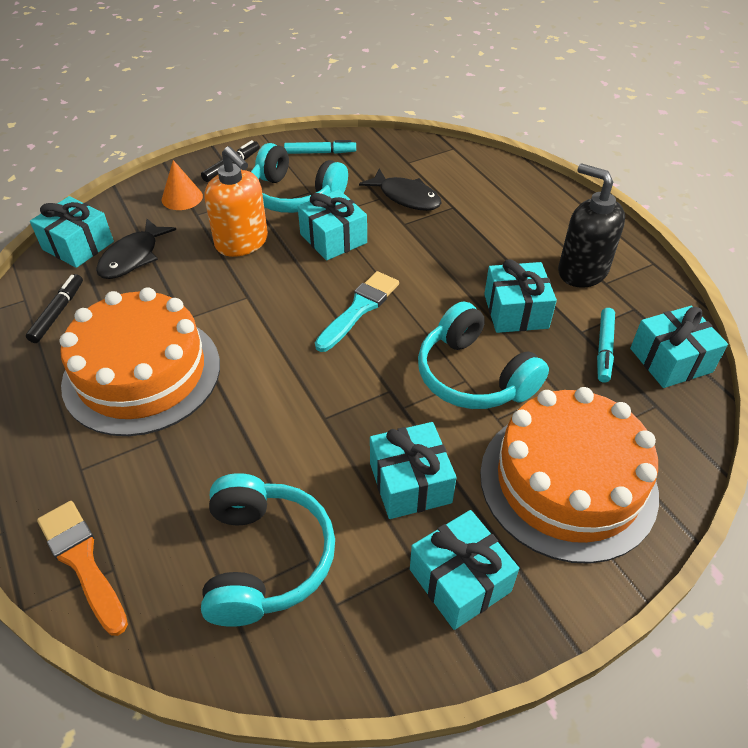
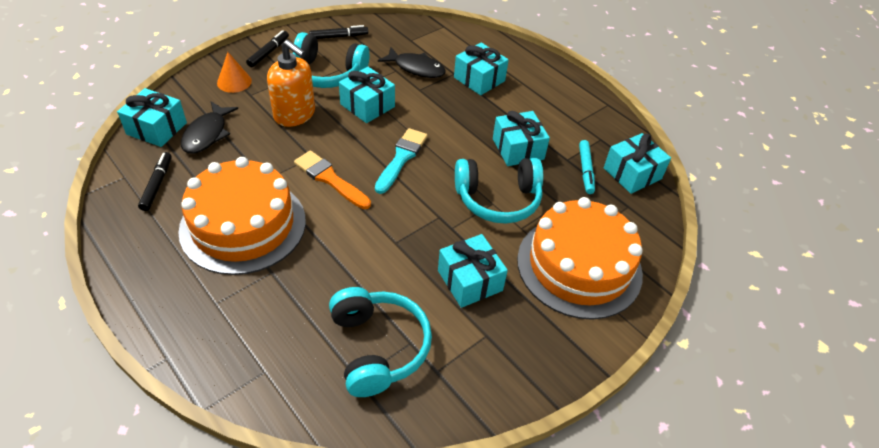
camera: 15 degrees left, 0 degrees up
orange brush [37,501,128,636] -> orange brush moved to [294,150,371,209]
turquoise marker [284,140,356,154] -> black marker [309,25,368,39]
turquoise gift [410,510,519,630] -> turquoise gift moved to [454,43,509,95]
turquoise headphones [418,301,549,409] -> turquoise headphones turned 45 degrees counterclockwise [455,158,543,224]
black soap dispenser [558,163,625,288] -> none

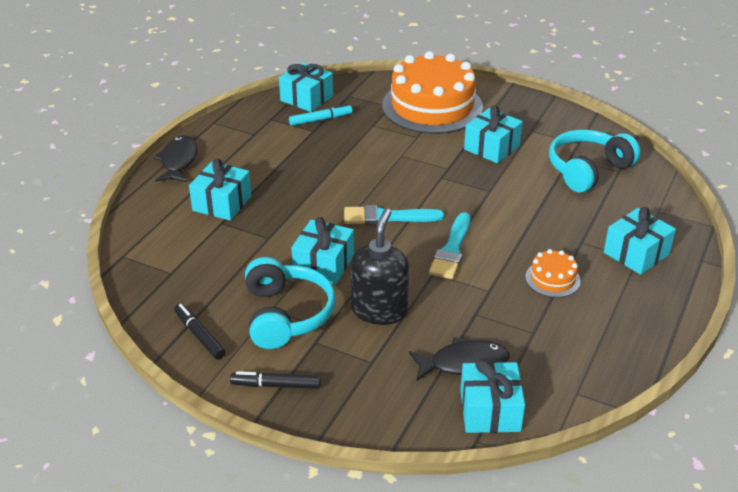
camera: 110 degrees left, 10 degrees down
black marker [138,152,172,211] -> none
orange cake [178,157,306,275] -> orange cake [525,249,581,298], size x0.43
orange cone [217,52,252,93] -> none
orange soap dispenser [267,40,315,127] -> black soap dispenser [351,208,409,325]
orange brush [294,150,371,209] -> turquoise brush [429,212,470,279]
black fish [378,47,446,78] -> black fish moved to [153,135,197,182]
turquoise headphones [455,158,543,224] -> none
turquoise gift [493,111,550,166] -> turquoise gift moved to [604,207,676,275]

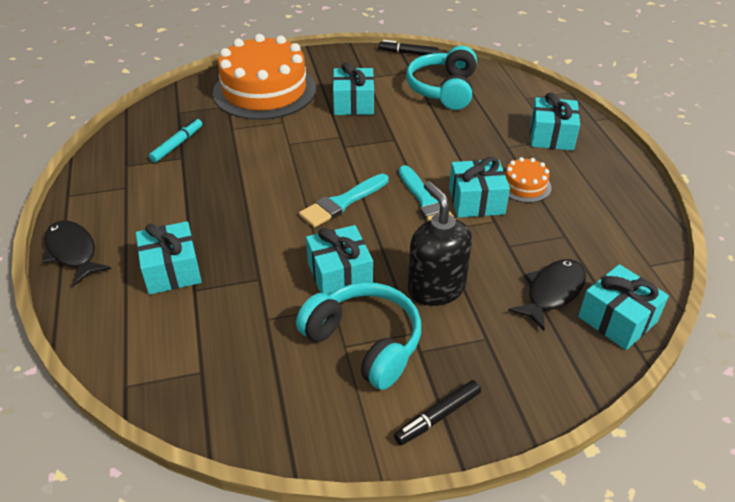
camera: 40 degrees left, 5 degrees up
black marker [174,304,225,359] -> black marker moved to [378,40,439,55]
turquoise gift [279,62,333,112] -> turquoise gift moved to [449,157,510,218]

